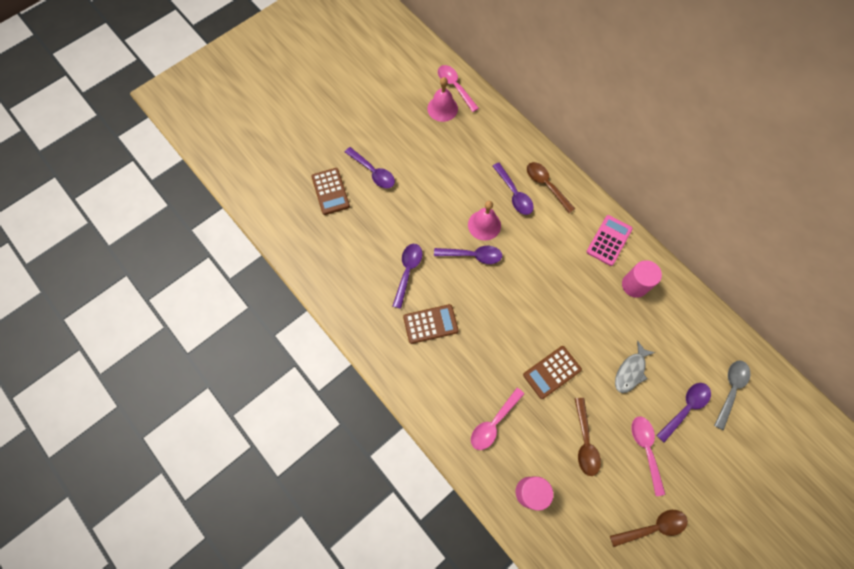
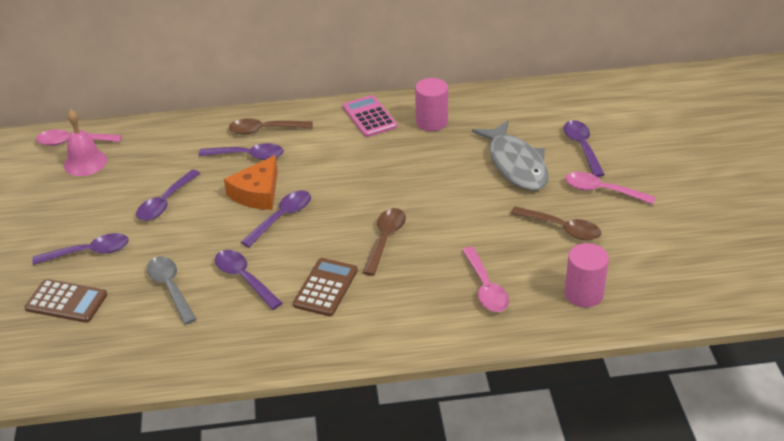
camera: 55 degrees left, 30 degrees down
pink bell [468,201,501,241] -> orange cheese [224,155,278,210]
brown calculator [523,346,582,399] -> none
brown spoon [610,510,688,547] -> brown spoon moved to [362,208,406,276]
grey fish [615,341,656,393] -> grey fish [472,121,548,191], size x1.68
grey spoon [714,361,750,430] -> grey spoon moved to [147,256,197,325]
none -> purple spoon [136,170,200,221]

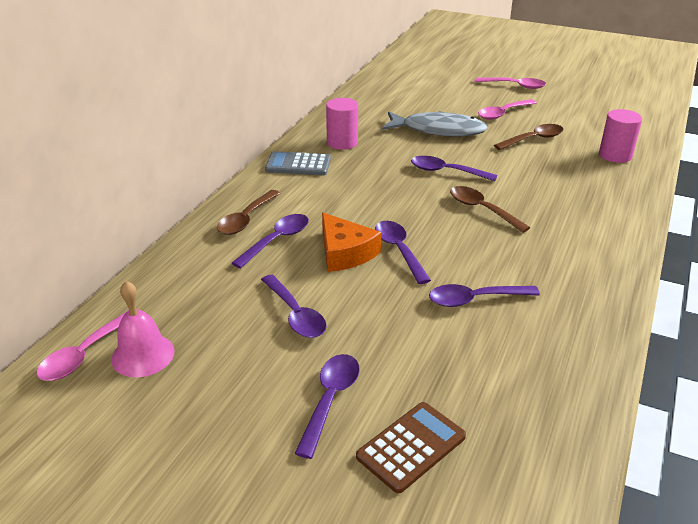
camera: 60 degrees left, 5 degrees down
grey spoon [147,256,197,325] -> none
brown calculator [293,258,358,316] -> none
pink calculator [343,95,397,137] -> grey calculator [265,151,331,175]
pink spoon [462,247,509,312] -> pink spoon moved to [475,77,546,89]
purple spoon [564,120,605,177] -> purple spoon moved to [411,156,498,181]

